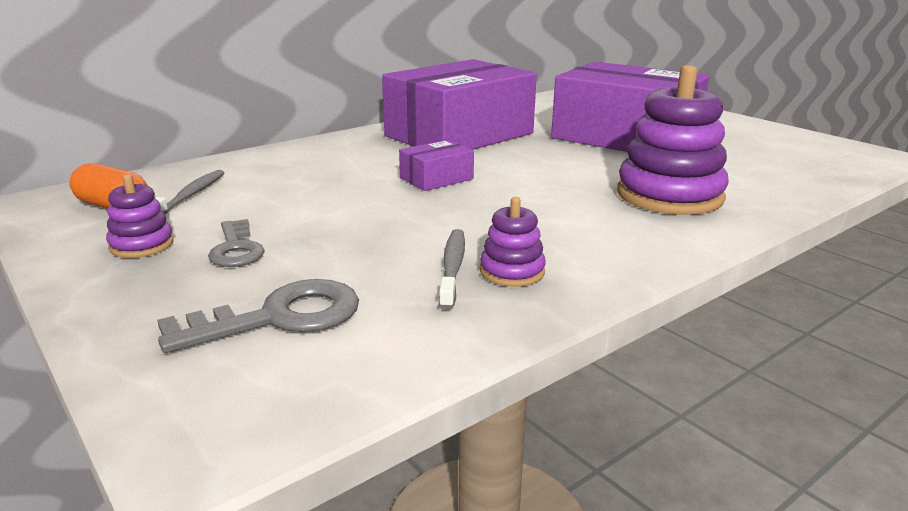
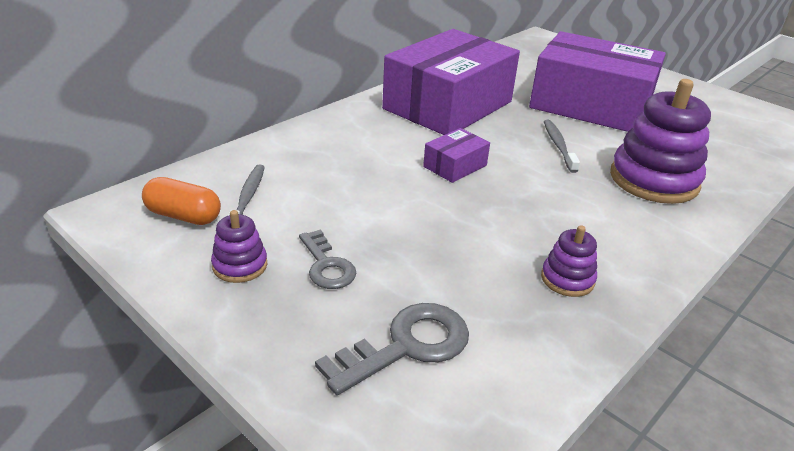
camera: 10 degrees left, 10 degrees up
grey toothbrush [439,229,465,310] -> grey toothbrush moved to [544,120,580,173]

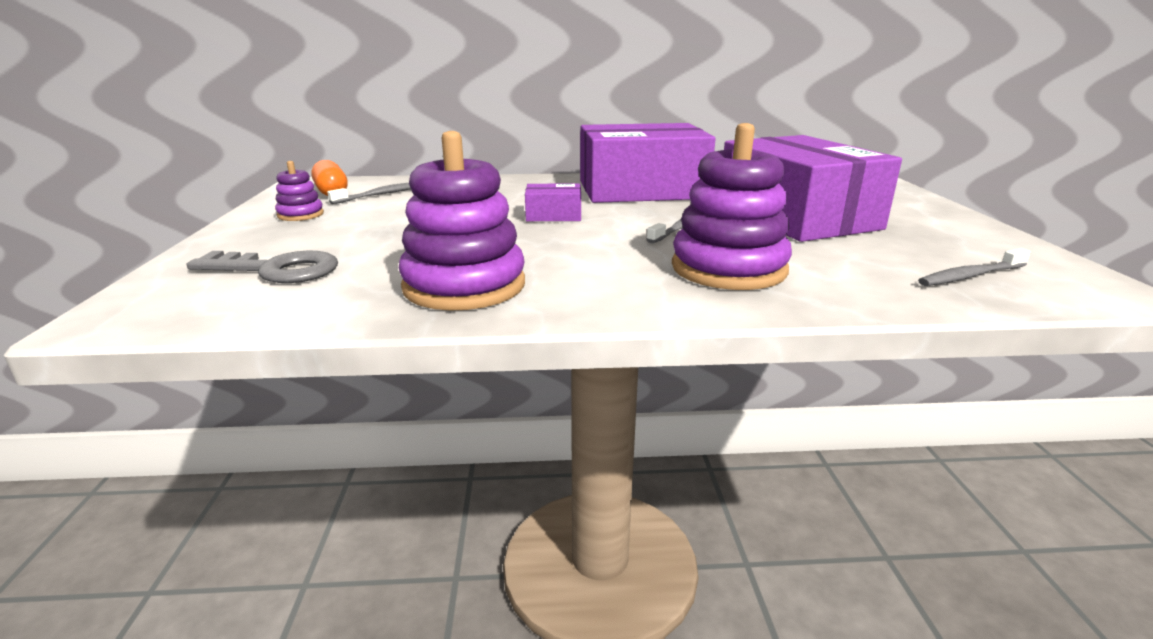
camera: 45 degrees right, 10 degrees down
grey key [299,229,356,289] -> none
purple stacking toy [541,225,597,297] -> purple stacking toy [399,131,525,311], size x2.05
none -> grey toothbrush [918,248,1031,286]

